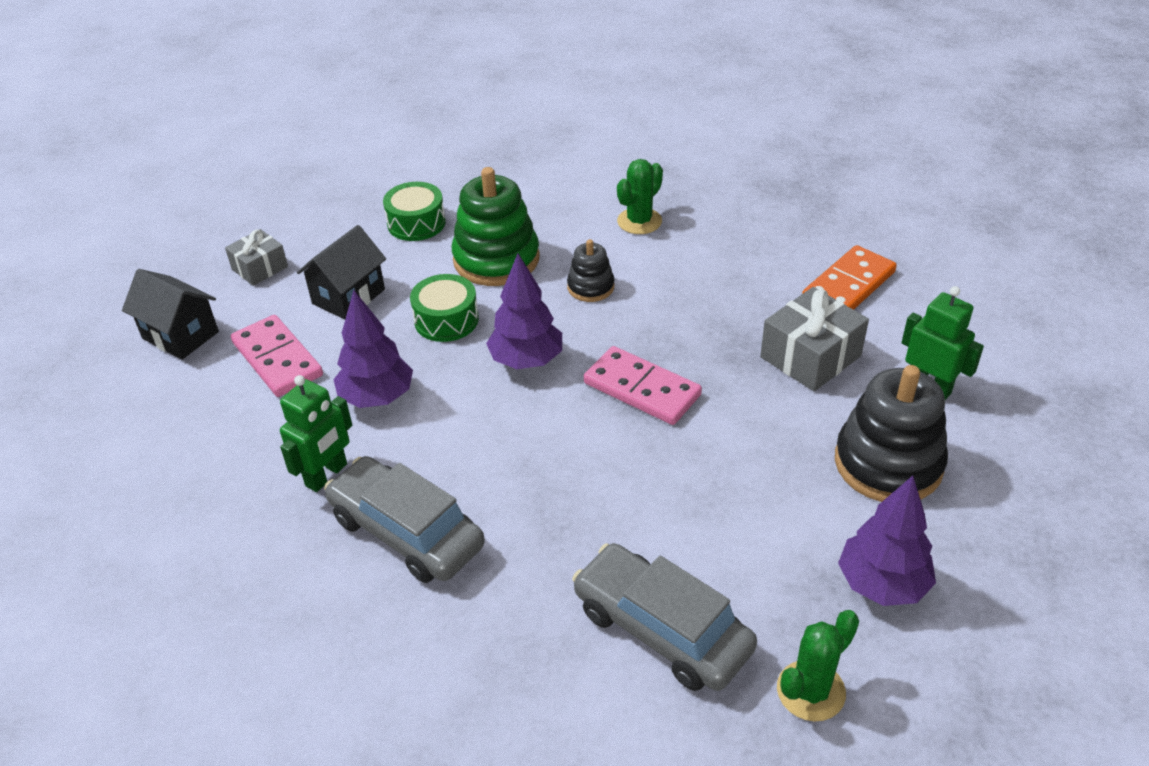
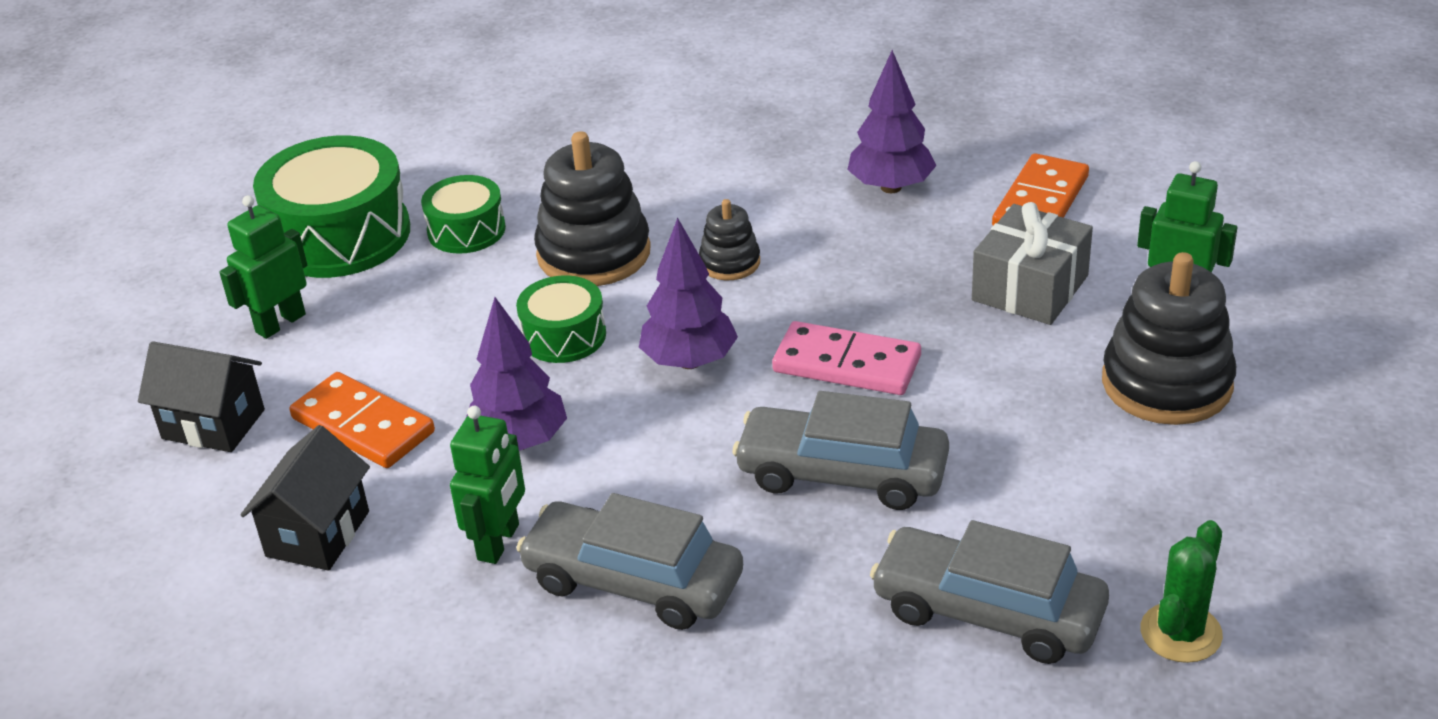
camera: 15 degrees left, 5 degrees down
grey gift [225,229,288,286] -> green robot [219,195,307,339]
pink domino [231,315,323,397] -> orange domino [289,372,435,468]
black house [297,225,386,320] -> black house moved to [240,425,370,571]
green stacking toy [452,167,540,286] -> black stacking toy [534,131,651,286]
green cactus [617,159,663,234] -> none
purple tree [838,476,936,606] -> purple tree moved to [847,50,936,193]
none -> green drum [253,135,410,278]
none -> grey car [732,391,949,510]

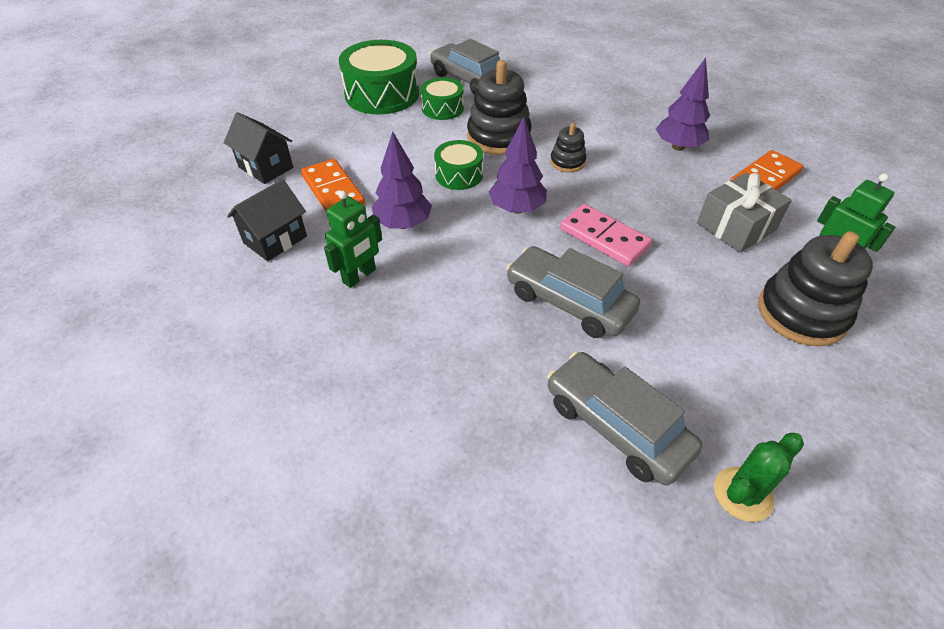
camera: 20 degrees right, 10 degrees up
green robot [219,195,307,339] -> none
grey car [516,493,743,630] -> grey car moved to [430,39,508,95]

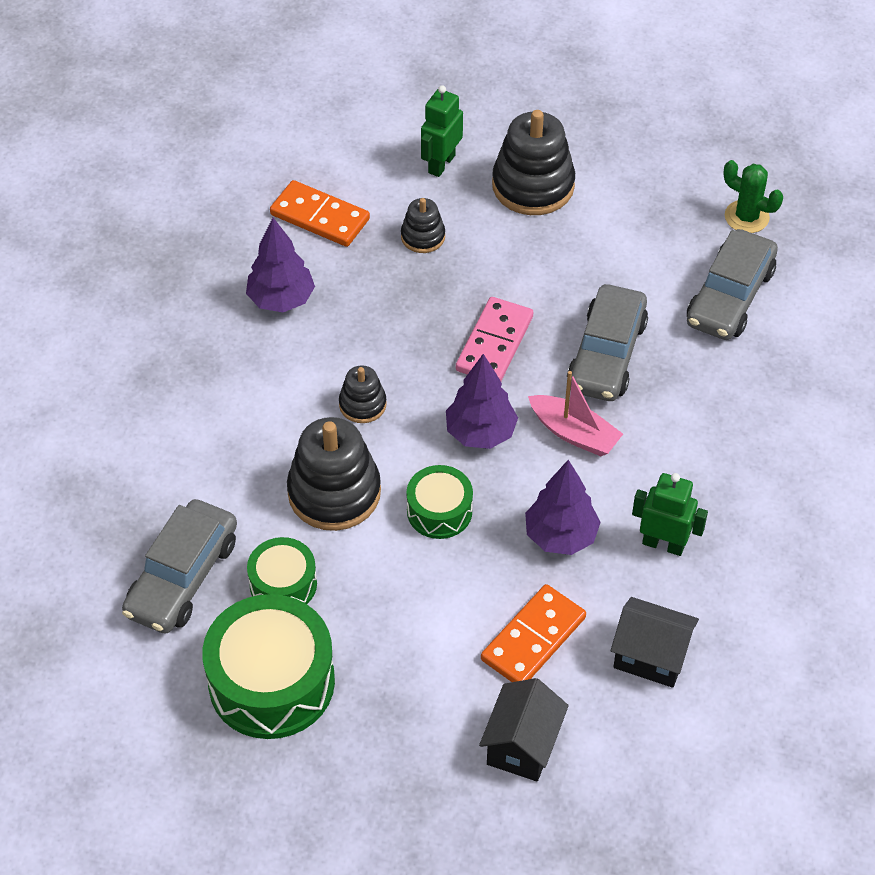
camera: 110 degrees left, 5 degrees up
grey gift [697,173,792,253] -> black stacking toy [401,198,445,253]
none -> pink boat [528,371,623,456]

